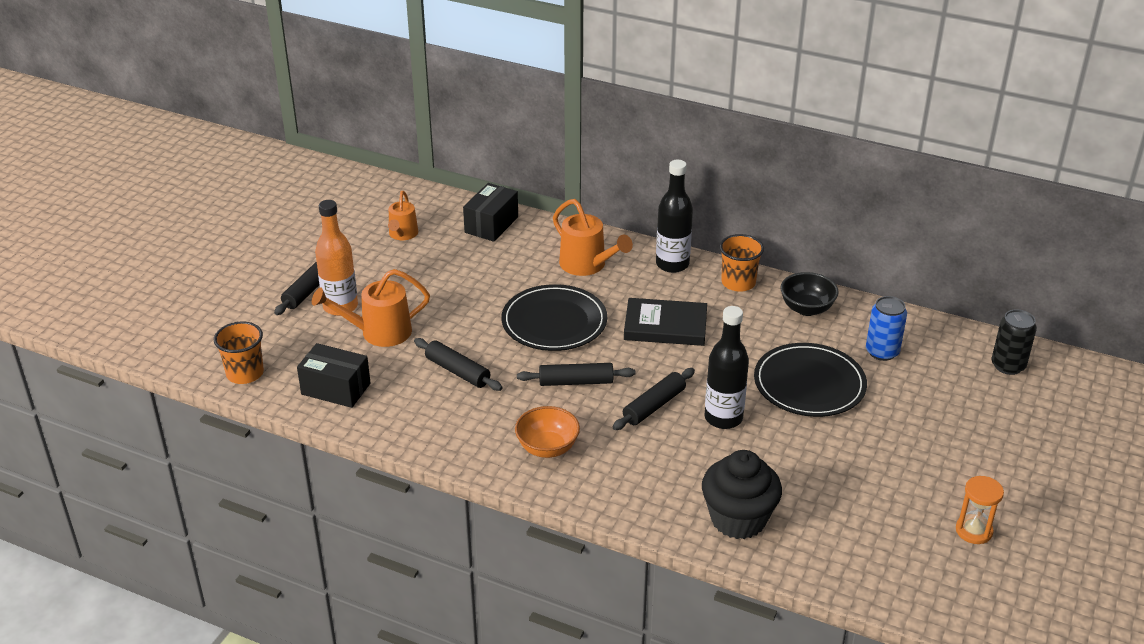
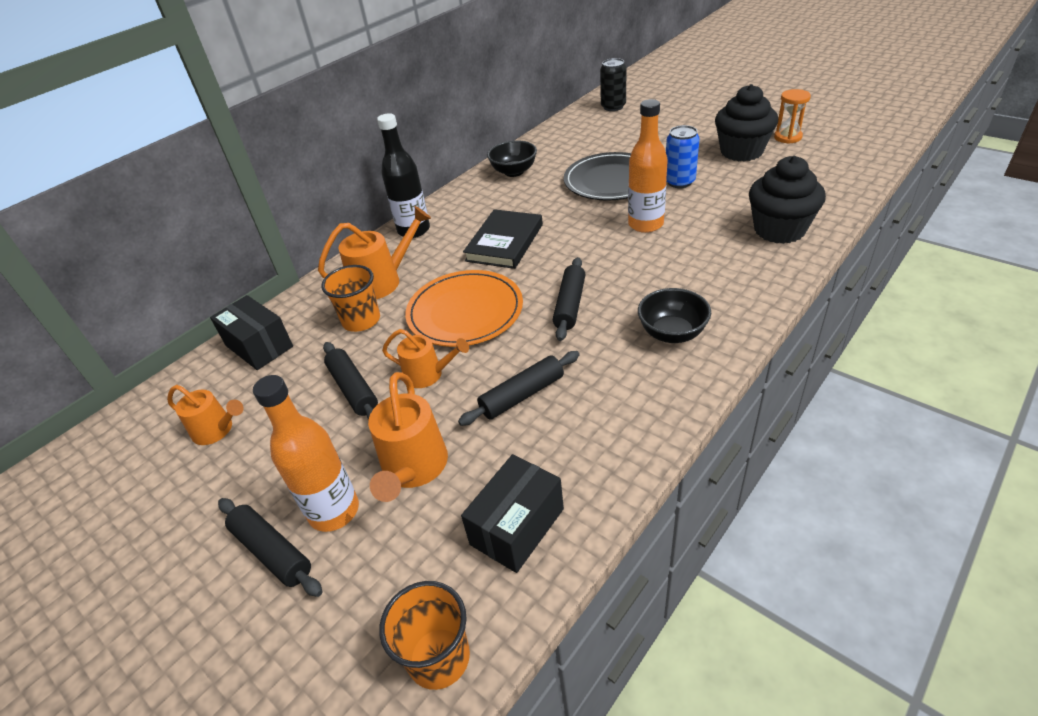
camera: 70 degrees left, 5 degrees up
black plate [501,284,607,351] -> orange plate [405,270,523,347]
orange bowl [515,406,580,458] -> black bowl [638,288,711,343]
black rolling pin [613,368,695,430] -> black rolling pin moved to [323,342,378,420]
black bottle [705,306,749,429] -> orange bottle [628,99,668,233]
orange cup [719,234,764,292] -> orange cup moved to [321,265,380,332]
blue can [866,296,907,361] -> blue can moved to [666,125,700,188]
none -> orange watering can [382,329,469,388]
none -> black cupcake [715,84,778,162]

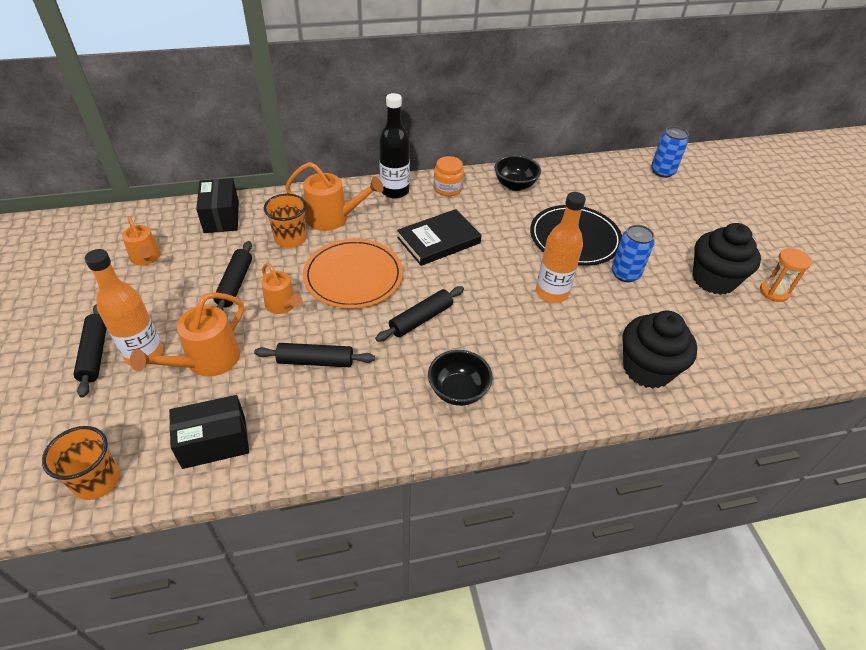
camera: 30 degrees right, 5 degrees up
black can [600,58,627,111] -> blue can [651,126,689,178]
none -> orange jar [434,156,464,196]

